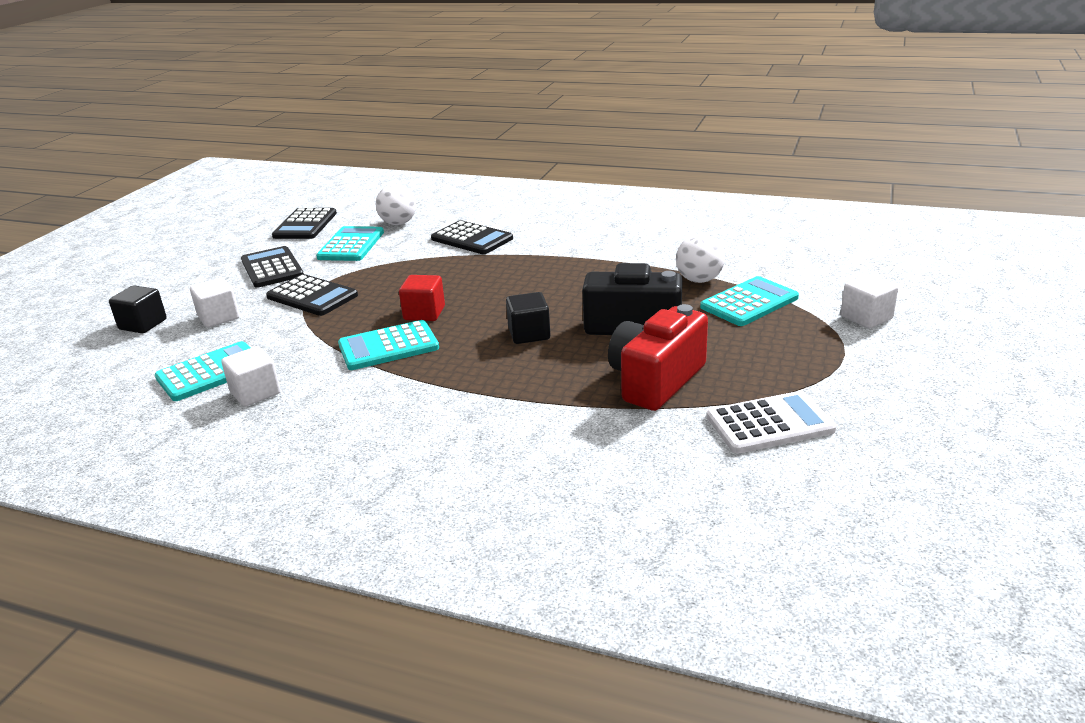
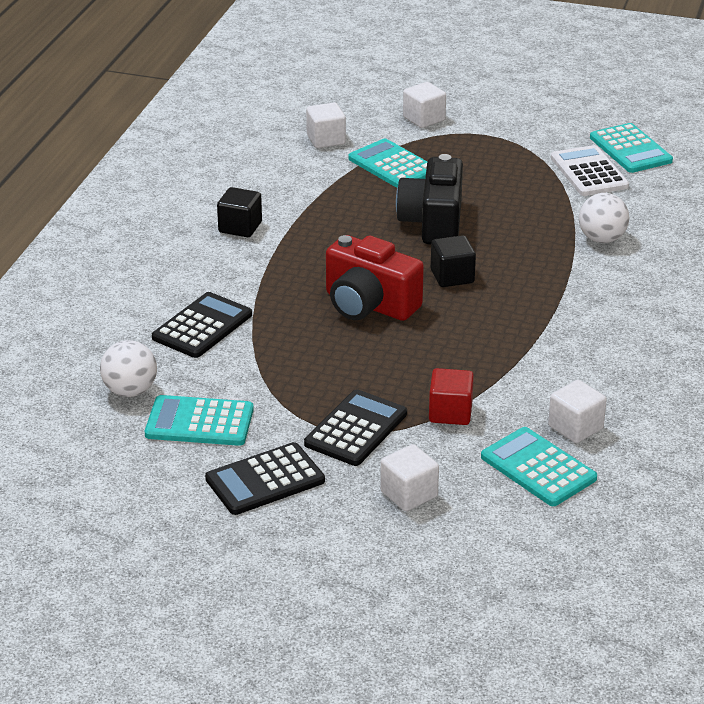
camera: 95 degrees left, 5 degrees up
black cube [109,286,167,333] -> black cube moved to [217,187,262,237]
black calculator [272,208,337,239] -> none
turquoise calculator [338,320,439,370] -> turquoise calculator moved to [590,123,673,173]
red cube [399,275,445,321] -> red cube moved to [429,368,474,425]
red camera [608,304,708,411] -> red camera moved to [326,235,424,321]
white ball [676,234,725,283] -> white ball moved to [579,193,629,243]
none -> white cube [306,103,346,148]

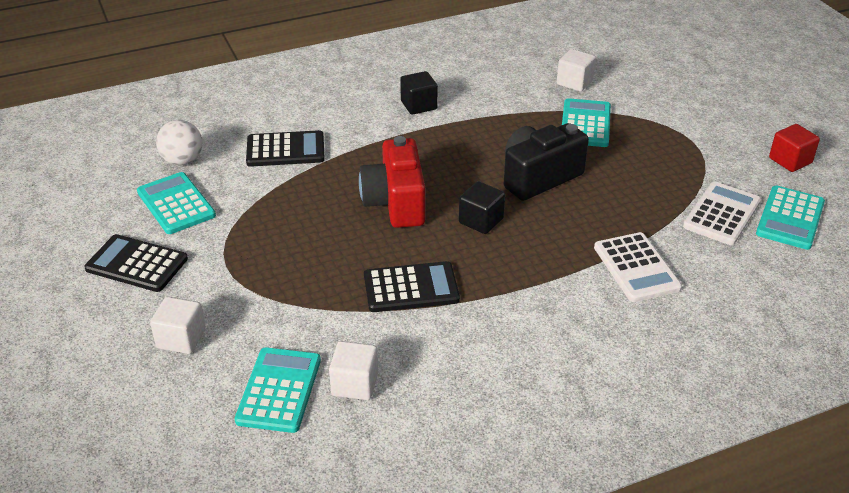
camera: 50 degrees right, 5 degrees up
black calculator [304,389,407,466] -> black calculator moved to [364,261,460,312]
white cube [403,82,446,128] -> none
red cube [429,368,474,425] -> red cube moved to [769,124,820,172]
white ball [579,193,629,243] -> white calculator [594,232,682,302]

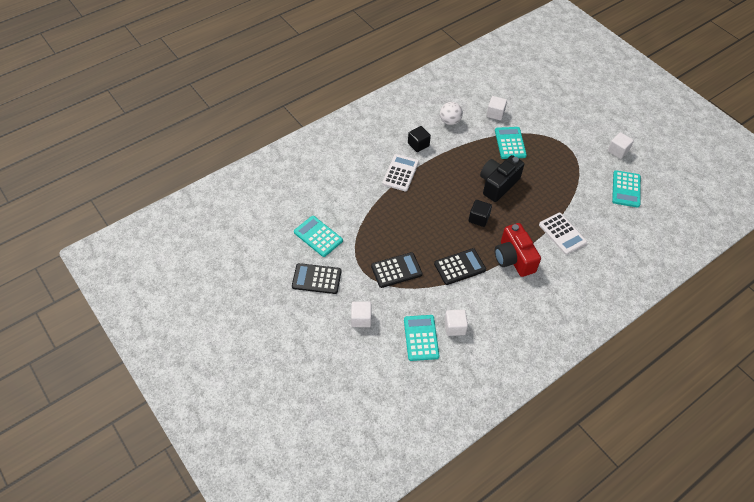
camera: 15 degrees left, 15 degrees up
white ball [156,120,202,165] -> white ball moved to [440,102,463,125]
black calculator [246,130,325,167] -> black calculator moved to [371,252,423,288]
red camera [359,136,425,228] -> red camera moved to [495,223,541,277]
white calculator [683,182,761,245] -> white calculator moved to [382,154,419,191]
red cube [769,124,820,172] -> white cube [608,132,634,159]

